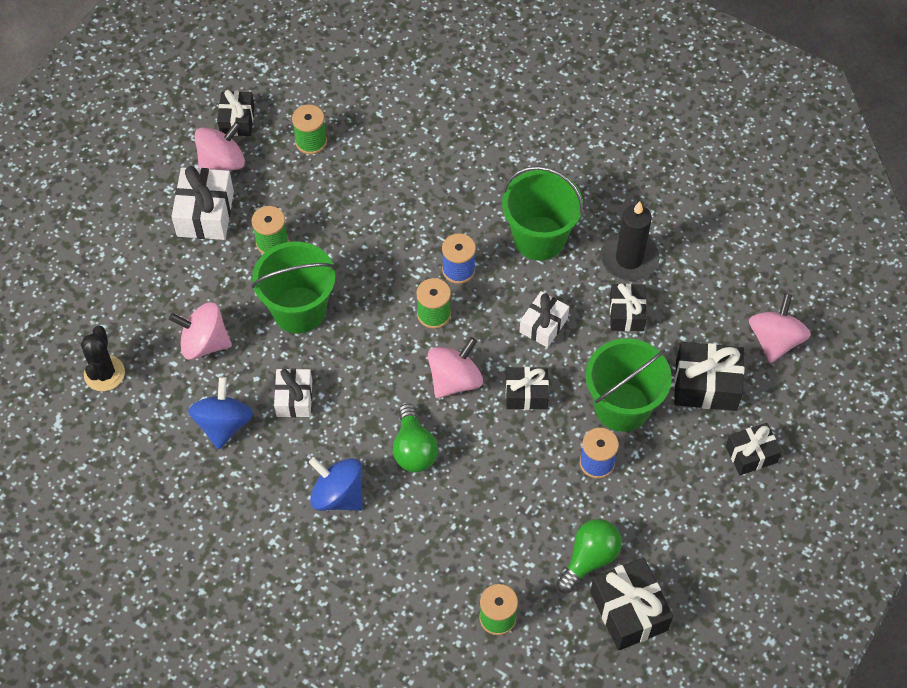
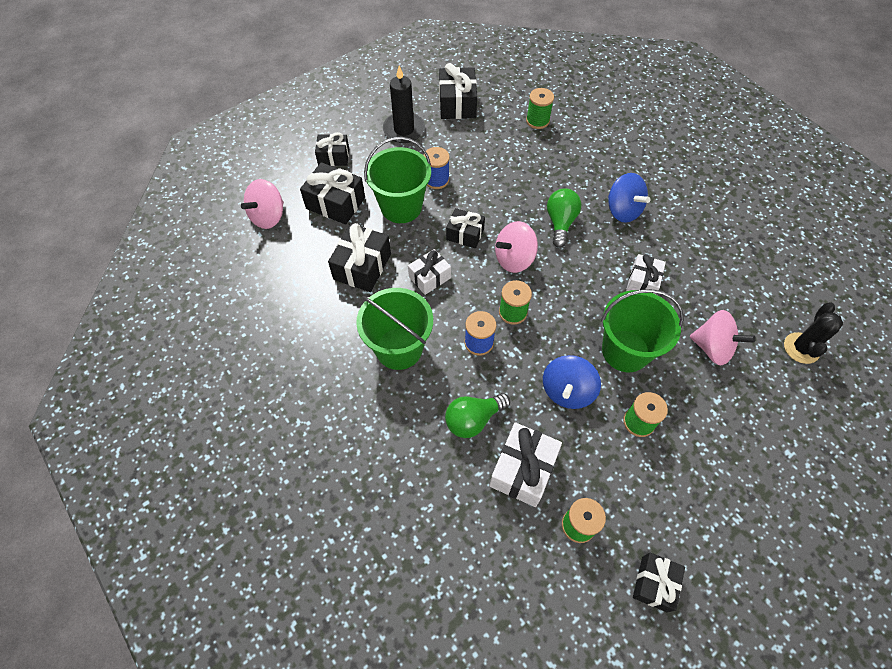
camera: 160 degrees left, 0 degrees up
white gift [171,166,234,240] -> white gift moved to [489,422,562,507]
blue spinning top [188,377,253,450] -> blue spinning top moved to [543,355,601,409]
pink spinning top [194,121,245,171] -> none
green light bulb [557,519,622,593] -> green light bulb moved to [445,393,510,438]
black candle [601,201,660,281] -> black candle moved to [383,66,425,143]
black gift [610,283,646,331] -> black gift [328,223,391,292], size x1.53

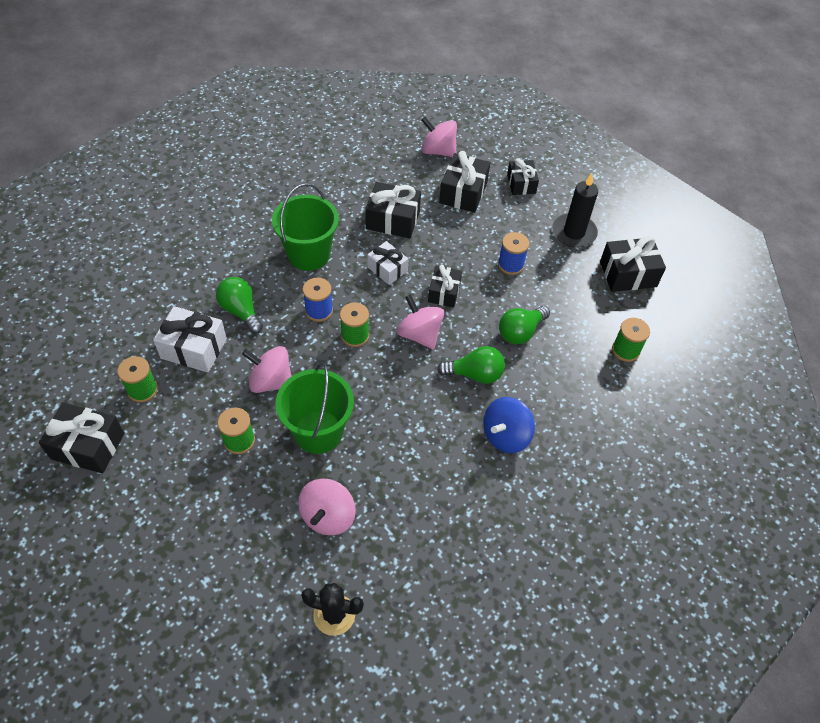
camera: 80 degrees right, 5 degrees down
green bucket [364,137,431,223] -> none
blue spinning top [543,355,601,409] -> pink spinning top [242,346,292,393]
white gift [626,254,666,294] -> none
black gift [633,553,685,612] -> black gift [39,402,124,474], size x1.53
none -> green light bulb [499,306,550,344]

